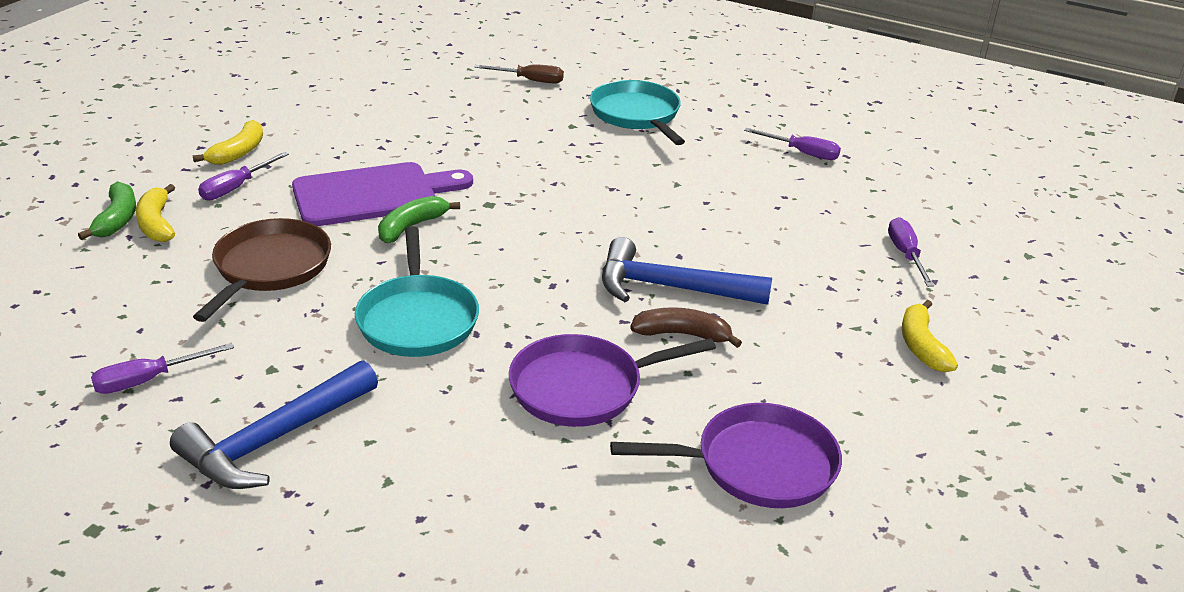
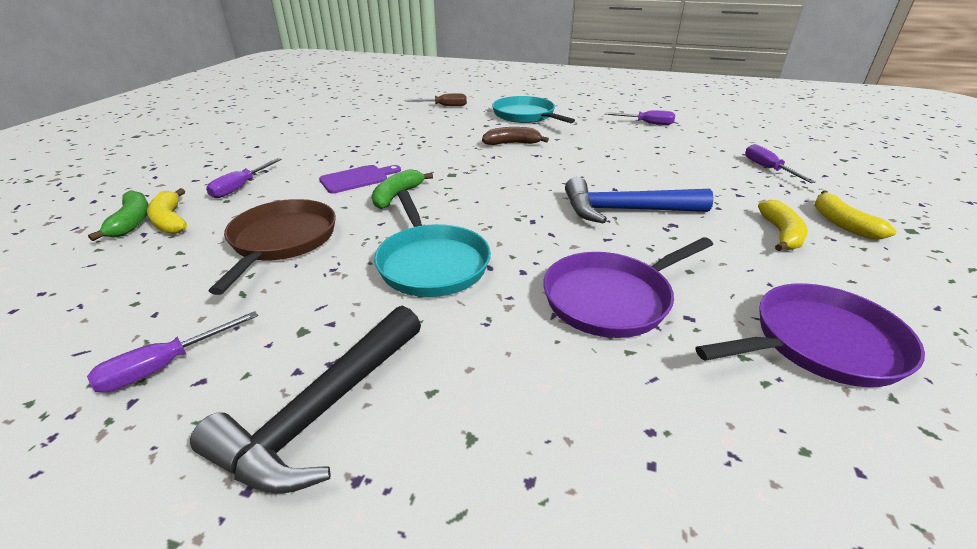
camera: 10 degrees left, 0 degrees up
blue hammer [170,360,378,489] -> black hammer [190,306,421,494]
yellow banana [193,120,263,165] -> yellow banana moved to [758,200,808,251]
purple cutting board [292,162,473,226] -> purple cutting board [319,165,401,193], size x0.56
brown banana [630,307,742,348] -> brown banana moved to [482,127,549,145]

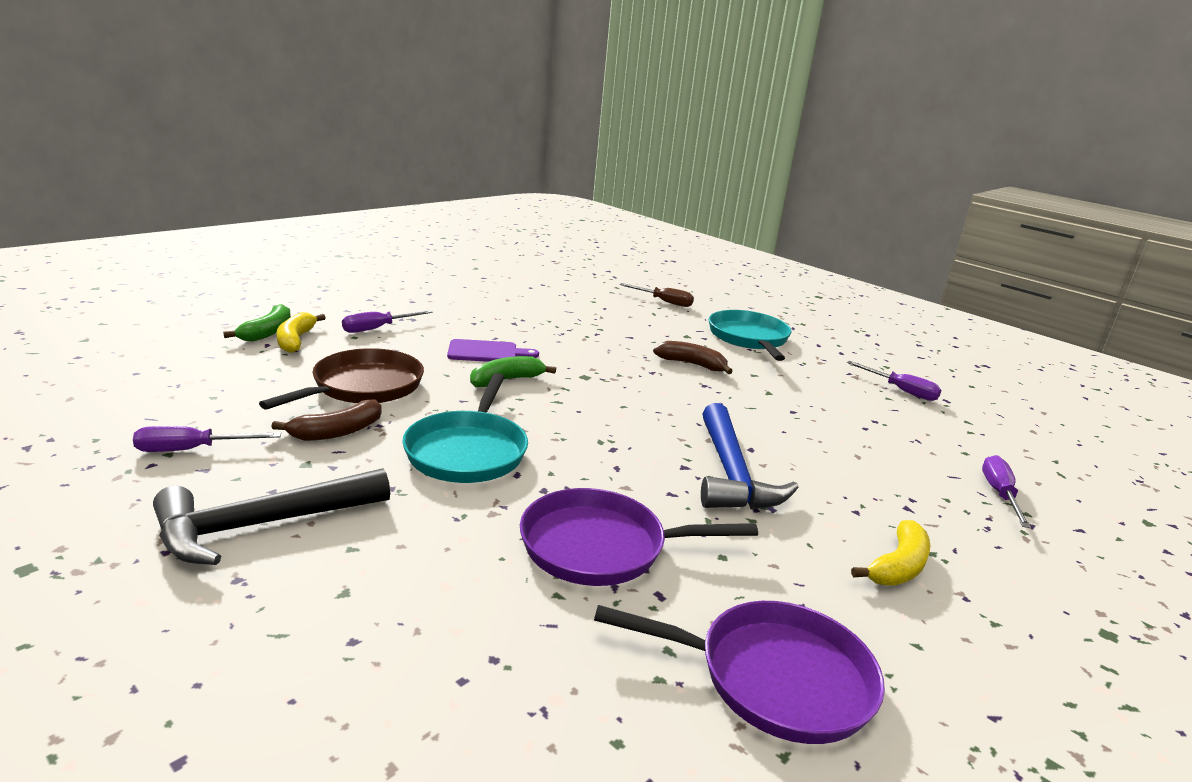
camera: 25 degrees right, 10 degrees down
blue hammer [565,177,714,224] -> blue hammer turned 120 degrees counterclockwise [701,403,799,509]
yellow banana [814,190,896,239] -> none
none -> brown banana [271,399,382,441]

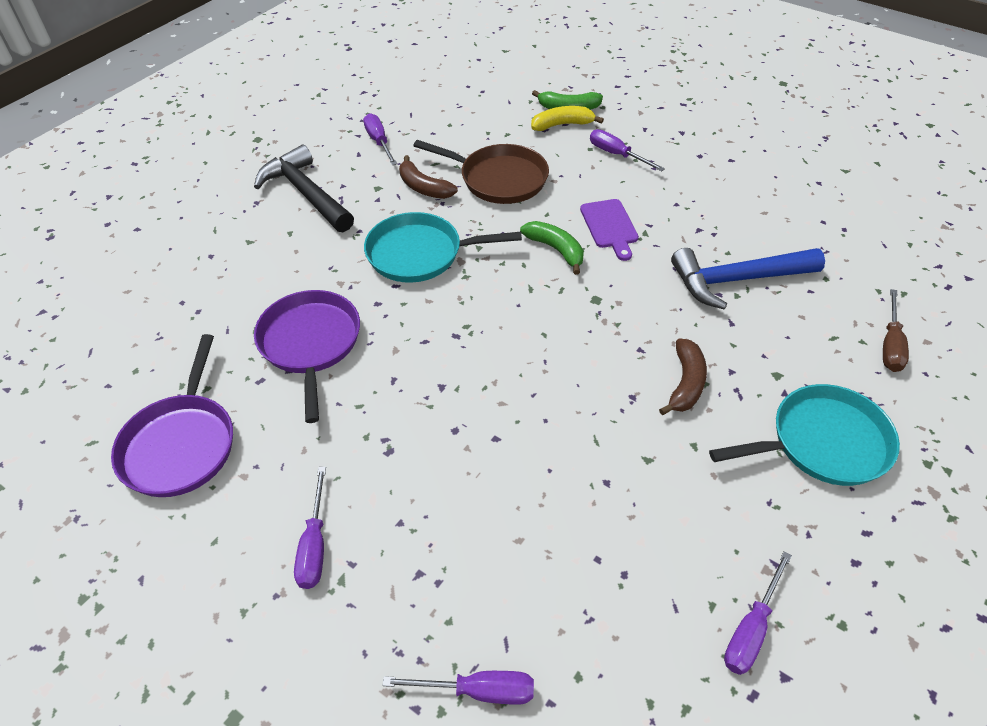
camera: 85 degrees right, 25 degrees up
blue hammer [701,403,799,509] -> blue hammer moved to [671,248,825,309]
yellow banana [851,520,931,586] -> purple screwdriver [294,467,326,589]

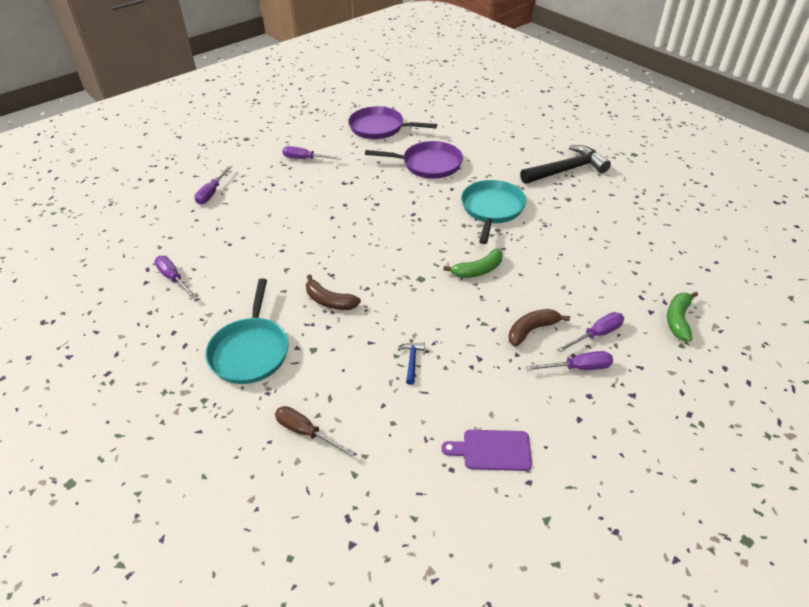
camera: 105 degrees right, 5 degrees down
purple screwdriver [363,113,397,165] -> purple screwdriver moved to [526,351,613,370]
brown banana [399,155,458,199] -> brown banana moved to [508,309,570,347]
brown pan [413,140,549,204] -> none
yellow banana [531,106,604,131] -> none
purple cutting board [580,199,639,261] -> purple cutting board moved to [441,430,532,471]
blue hammer [671,248,825,309] -> blue hammer [398,343,425,385], size x0.42

